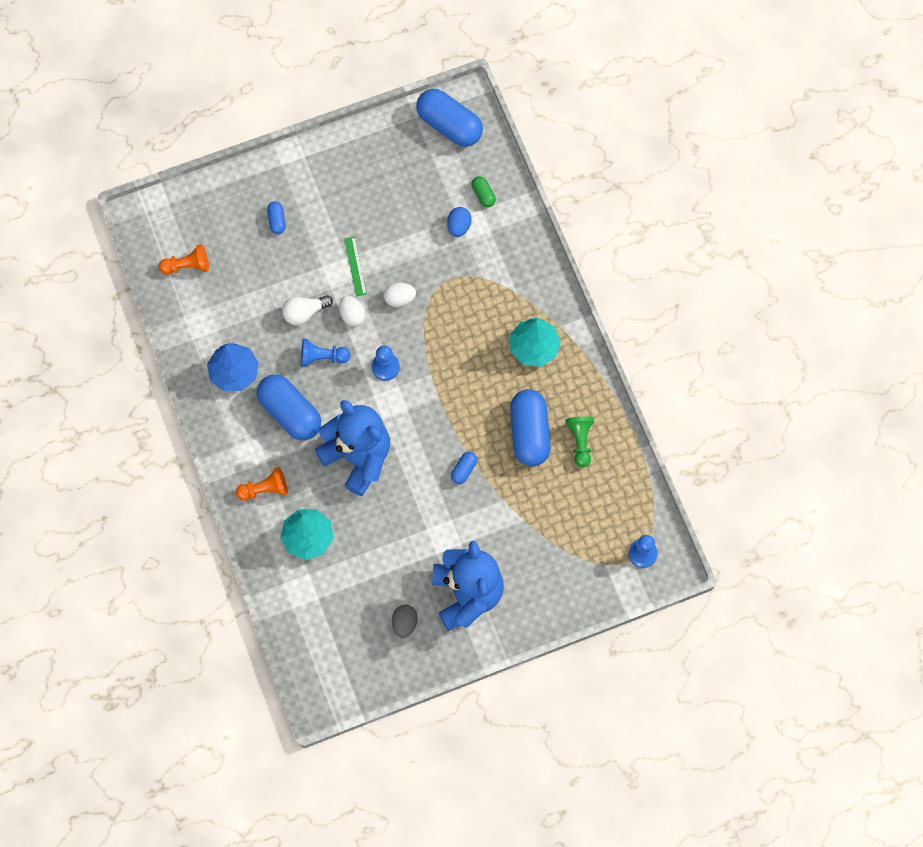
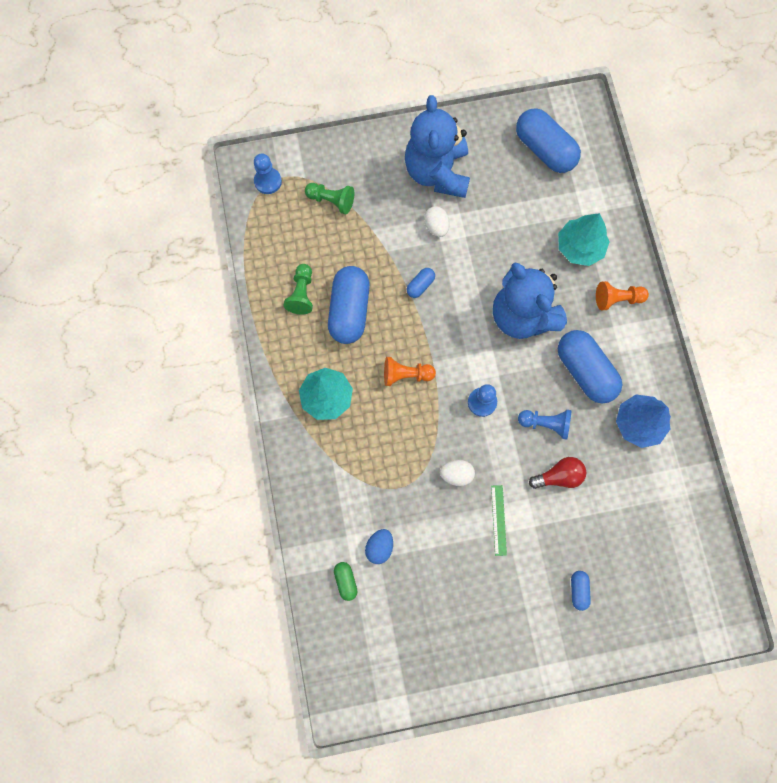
camera: 170 degrees left, 5 degrees up
orange pawn [159,244,209,275] -> orange pawn moved to [384,357,436,386]
white light bulb [282,295,333,325] -> red light bulb [529,457,586,489]
white egg [339,296,366,326] -> white egg moved to [424,206,449,237]
grey egg [392,605,418,638] -> none
blue capsule [416,89,483,147] -> blue capsule moved to [516,108,581,173]
none -> green pawn [305,183,354,214]

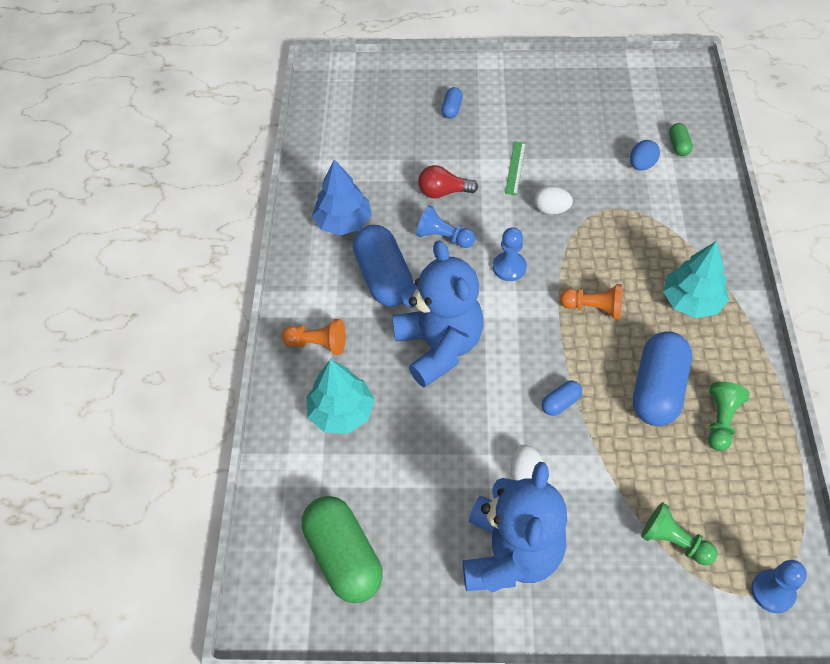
camera: 165 degrees left, 20 degrees down
blue capsule [516,108,581,173] -> green capsule [302,496,383,603]

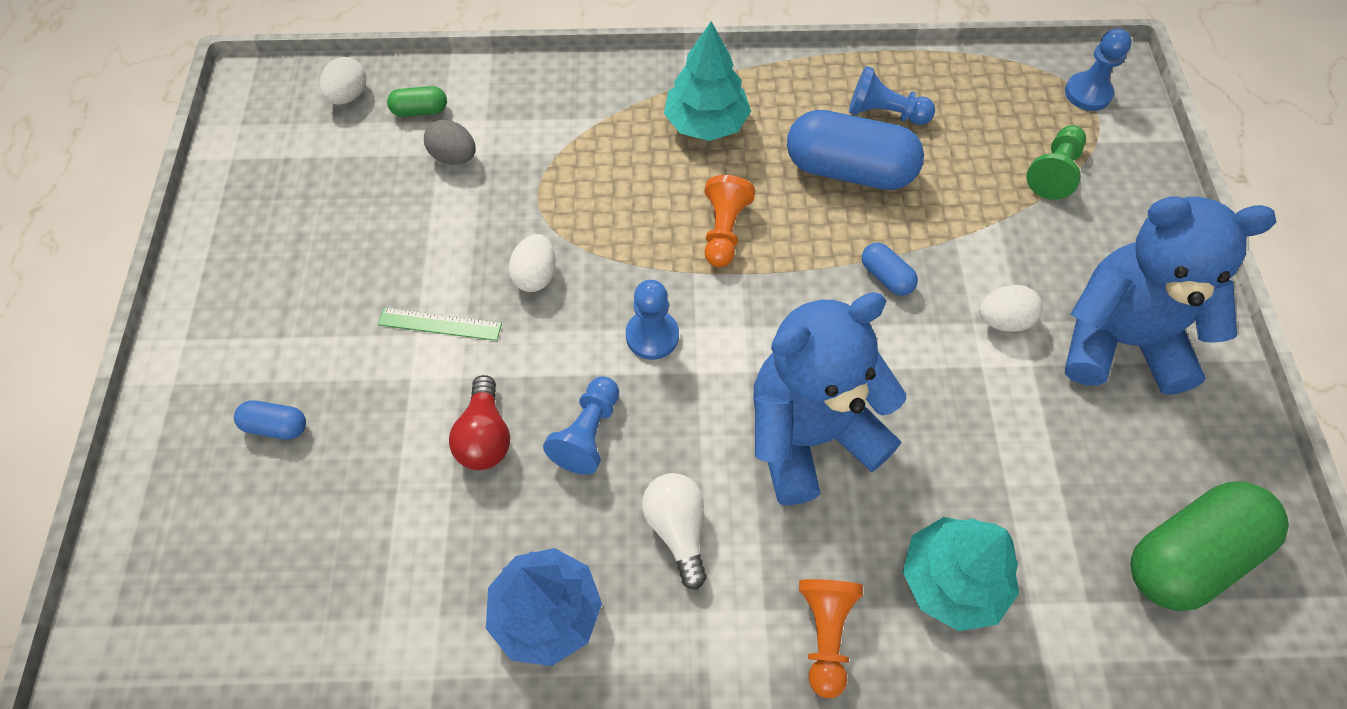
camera: 95 degrees left, 5 degrees up
blue capsule [353,225,413,307] -> white light bulb [642,473,707,590]
blue egg [630,140,660,170] -> grey egg [424,120,476,165]
green pawn [708,382,750,451] -> blue pawn [849,66,935,125]
none -> white egg [320,57,366,105]

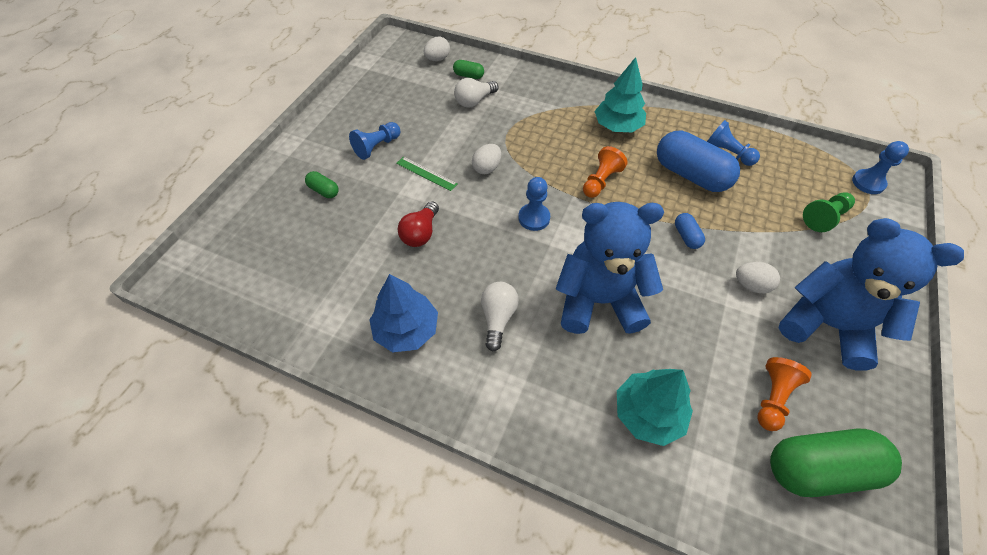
camera: 25 degrees right, 5 degrees down
blue capsule [234,400,306,440] -> green capsule [305,171,339,198]
grey egg [424,120,476,165] -> white light bulb [454,78,498,108]
blue pawn [543,376,619,475] -> blue pawn moved to [349,122,401,160]
orange pawn [799,579,863,699] -> orange pawn moved to [758,357,812,431]

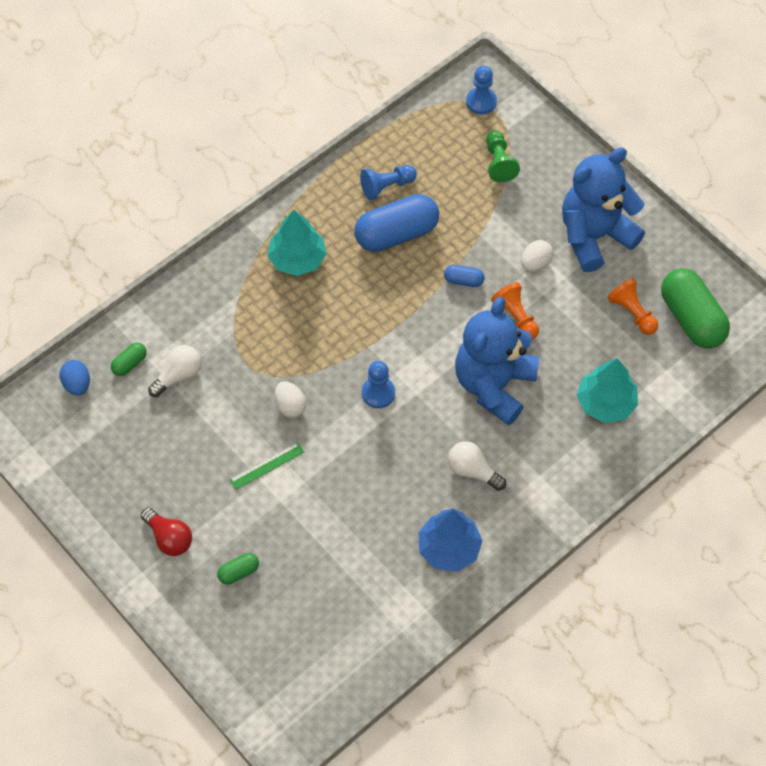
camera: 65 degrees left, 5 degrees up
blue pawn [349,122,401,160] -> none
red light bulb [398,201,439,247] -> red light bulb moved to [141,508,192,556]
white egg [424,37,450,61] -> blue egg [60,360,90,396]
white light bulb [454,78,498,108] -> white light bulb turned 120 degrees counterclockwise [148,345,201,397]
orange pawn [583,146,627,198] -> orange pawn moved to [491,282,539,339]
green capsule [770,428,902,497] -> green capsule turned 45 degrees counterclockwise [661,268,730,349]

